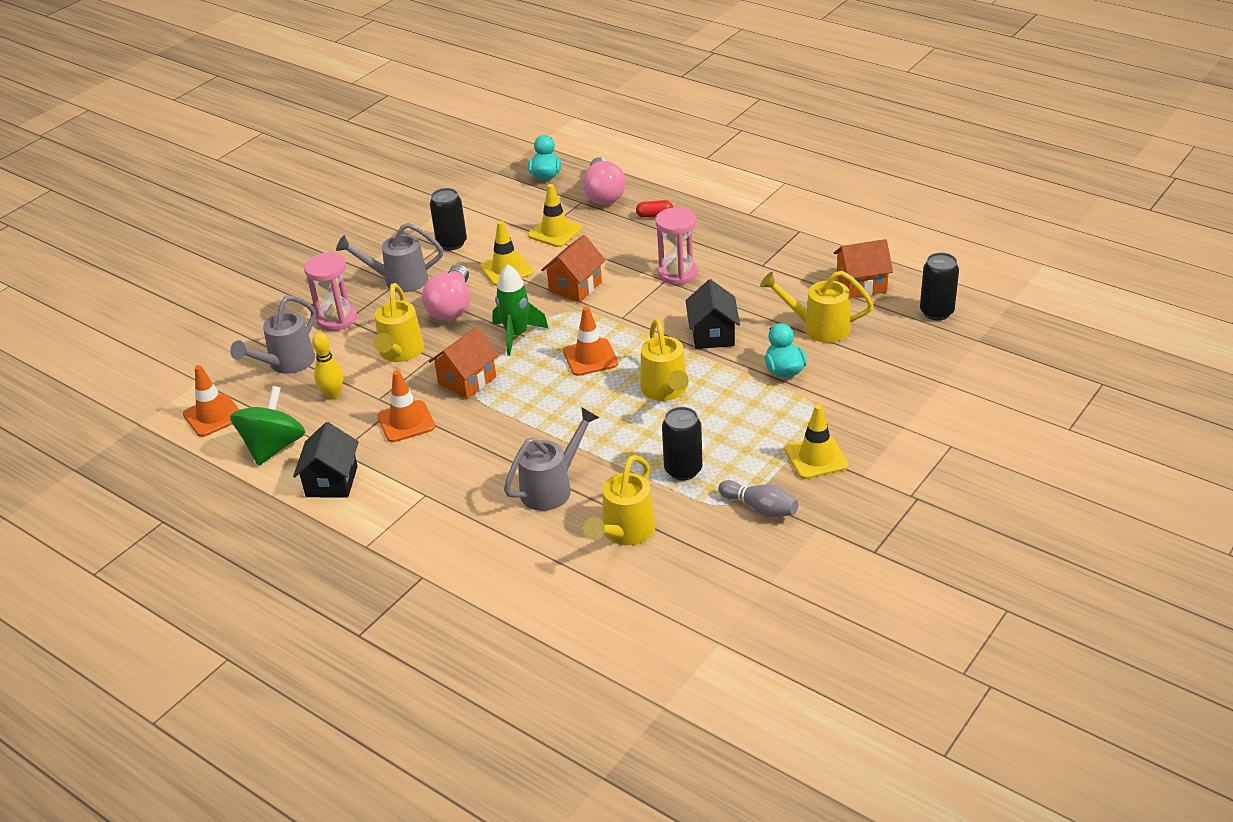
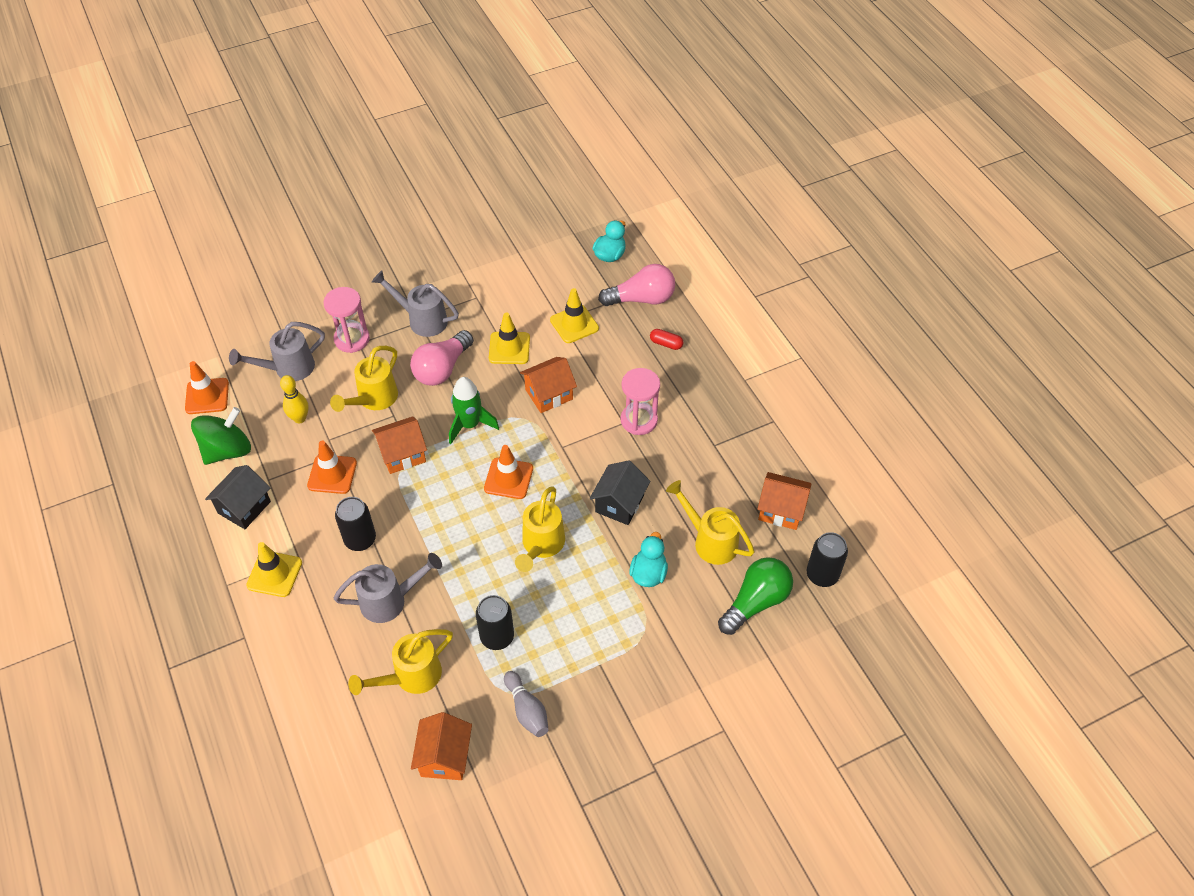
camera: 25 degrees right, 15 degrees up
black can [430,188,467,250] -> black can moved to [335,497,376,551]
pink light bulb [582,157,626,205] -> pink light bulb turned 120 degrees counterclockwise [598,264,675,306]
yellow traffic cone [785,404,849,479] -> yellow traffic cone moved to [246,542,302,597]
none -> orange house [411,712,472,780]
none -> green light bulb [718,557,793,635]

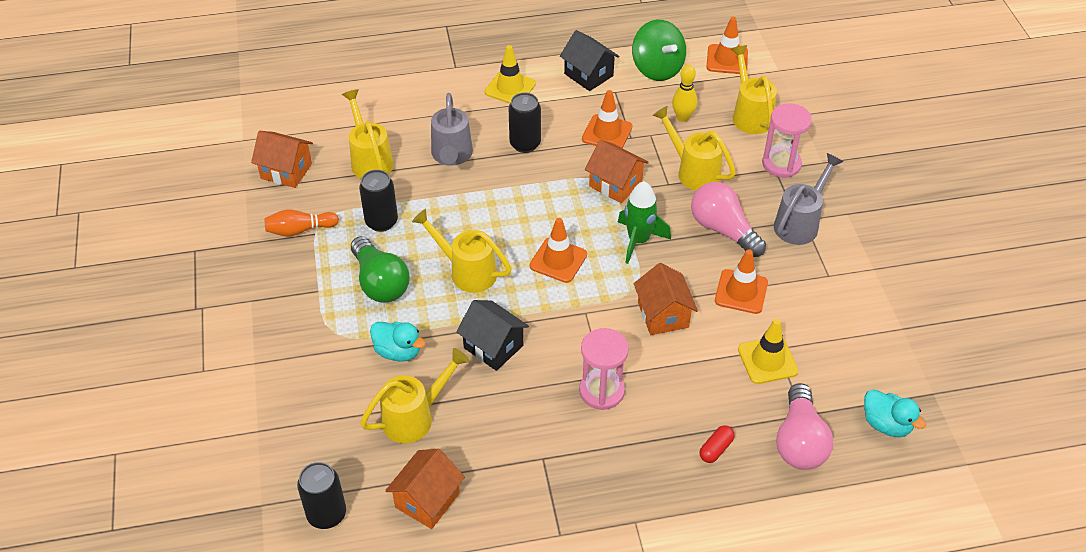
camera: 105 degrees right, 5 degrees down
grey watering can [229,322,325,381] -> yellow watering can [731,45,777,134]
orange house [372,416,427,474] -> orange house turned 45 degrees counterclockwise [585,140,649,203]
yellow traffic cone [489,313,530,364] -> orange traffic cone [715,249,768,314]
grey bowling pin [504,671,549,737] -> orange bowling pin [264,209,339,237]
green light bulb [718,557,793,635] -> green light bulb moved to [351,236,410,303]

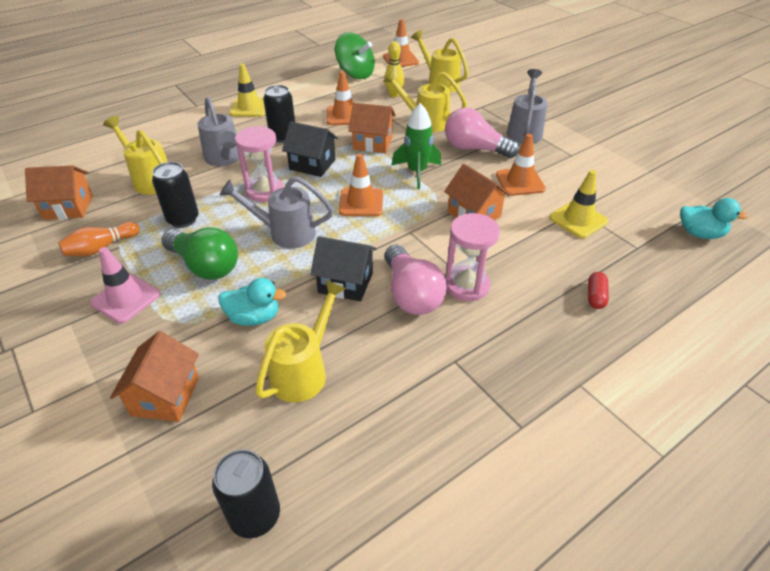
camera: 25 degrees left, 5 degrees down
orange house [385,449,465,529] -> orange house moved to [110,331,199,422]
yellow watering can [412,209,511,293] -> grey watering can [220,176,334,249]
black house [560,30,620,91] -> black house moved to [282,121,338,177]
pink hourglass [762,103,812,178] -> pink hourglass moved to [235,126,284,202]
pink light bulb [776,383,833,470] -> pink light bulb moved to [385,245,447,315]
none -> pink traffic cone [90,247,160,323]

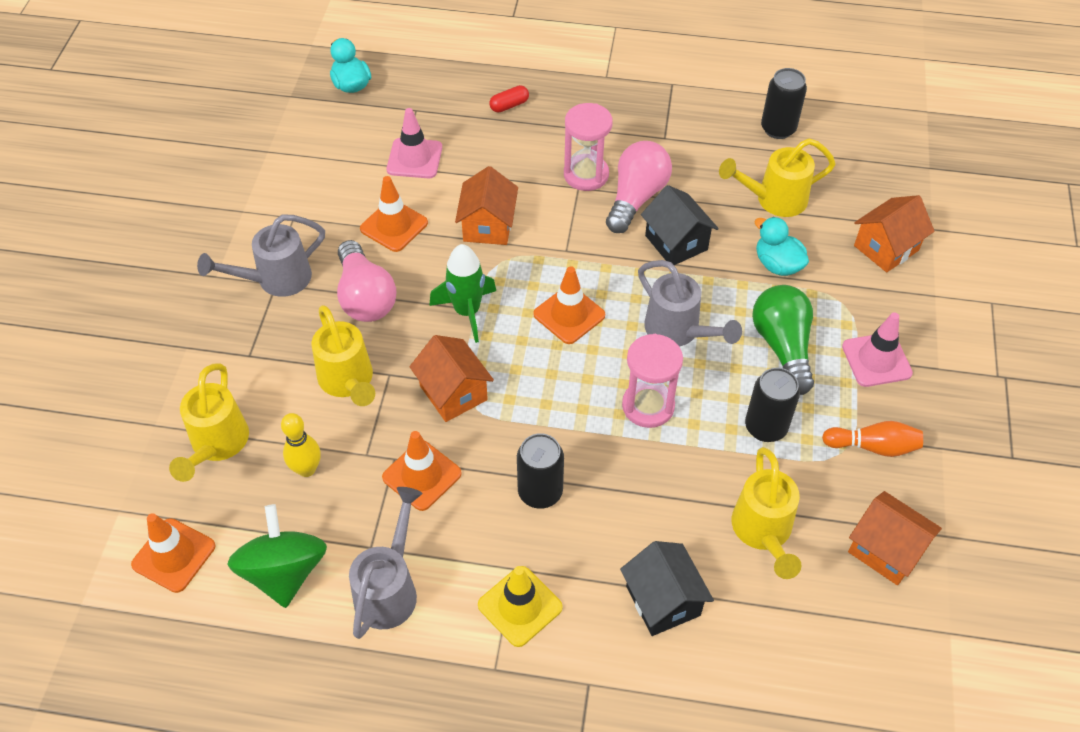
camera: 135 degrees left, 10 degrees up
grey watering can [197,97,239,166] -> grey watering can moved to [349,487,423,639]
black can [212,449,280,538] -> black can moved to [761,68,807,139]
black house [282,121,338,177] -> black house moved to [620,541,714,636]
yellow traffic cone [549,170,608,238] -> pink traffic cone [387,108,442,178]

